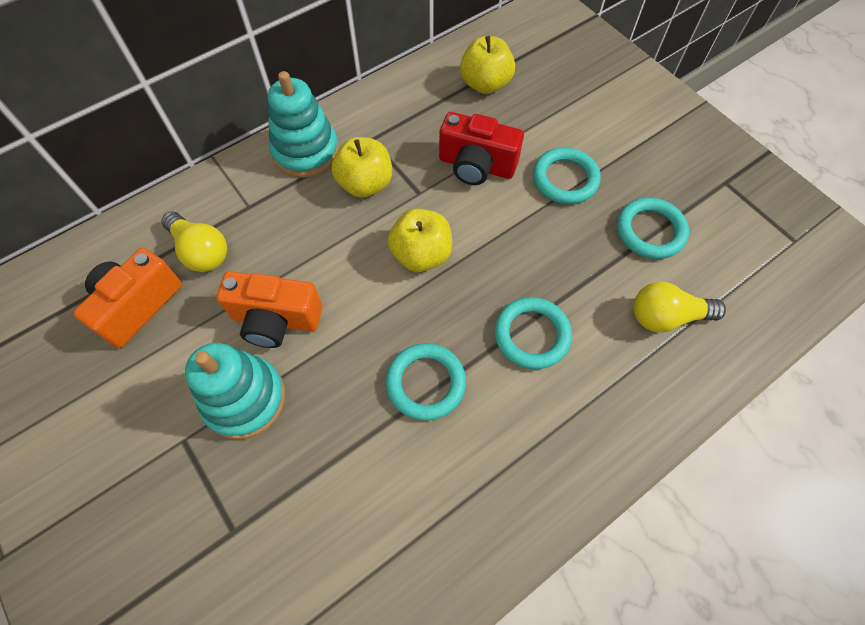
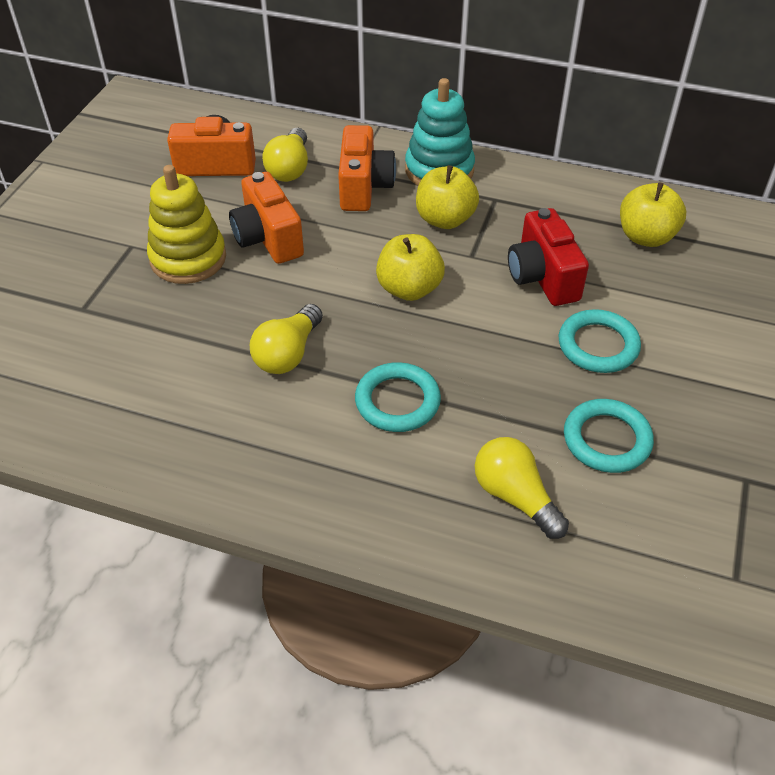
camera: 55 degrees right, 15 degrees down
turquoise stacking toy [185,343,285,440] -> yellow stacking toy [147,165,226,284]
turquoise ring [386,343,466,420] -> yellow light bulb [250,304,323,374]
none -> orange camera [338,125,396,211]

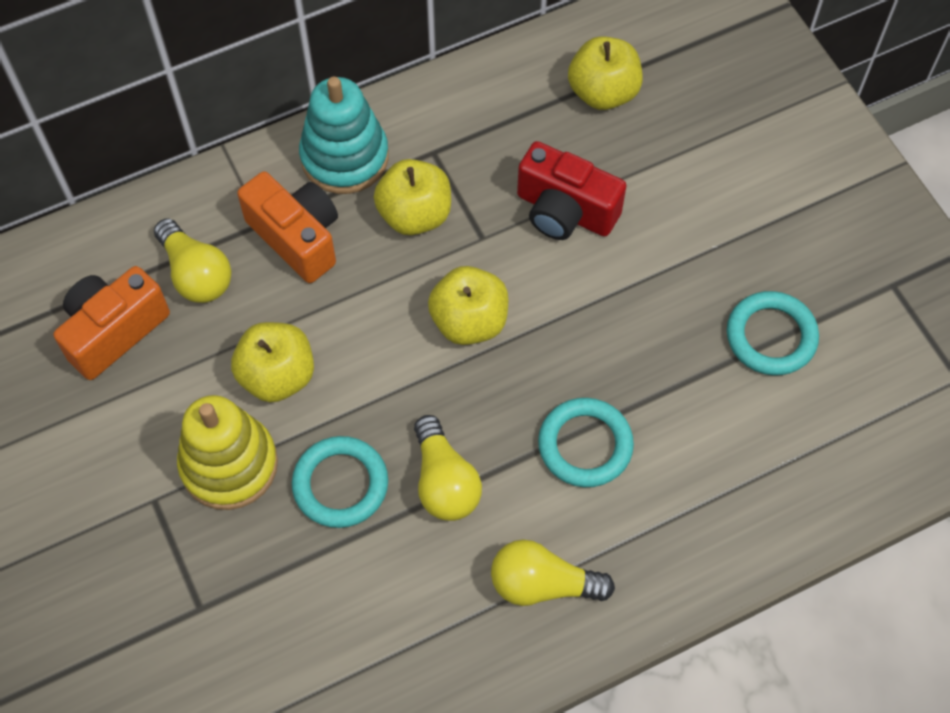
camera: 45 degrees left, 15 degrees up
orange camera [229,172,304,264] -> yellow apple [231,322,314,402]
yellow light bulb [475,437,569,539] -> yellow light bulb moved to [491,539,615,606]
turquoise ring [559,309,641,373] -> turquoise ring moved to [292,436,388,528]

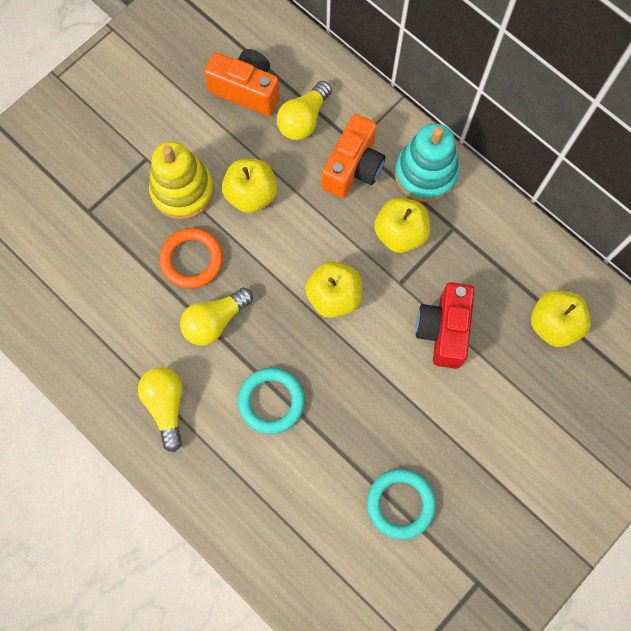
camera: 70 degrees right, 10 degrees up
turquoise ring [292,436,388,528] -> orange ring [159,228,223,289]

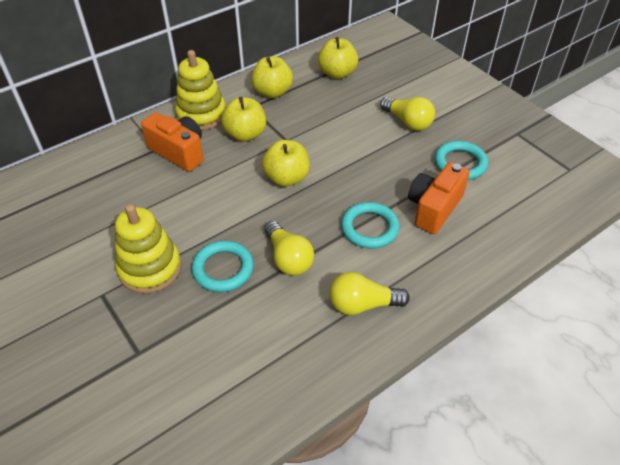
camera: 80 degrees left, 25 degrees down
orange ring [159,228,223,289] -> turquoise ring [192,241,254,292]
orange camera [204,49,280,116] -> orange camera moved to [408,162,470,234]
yellow apple [222,159,277,213] -> yellow apple moved to [251,56,293,98]
yellow light bulb [277,81,332,140] -> yellow light bulb moved to [380,97,435,131]
turquoise stacking toy [395,123,459,202] -> yellow stacking toy [175,50,226,130]
red camera [416,282,475,369] -> none

